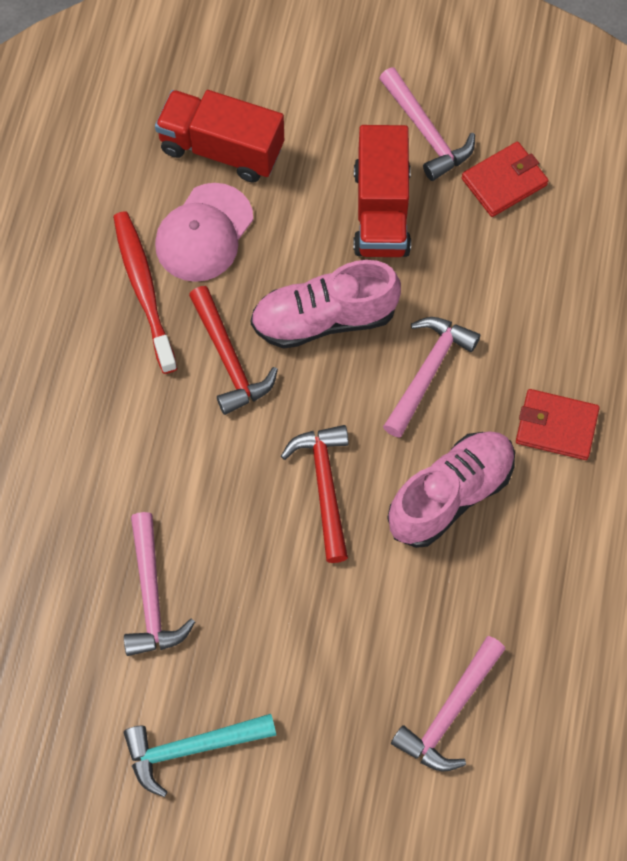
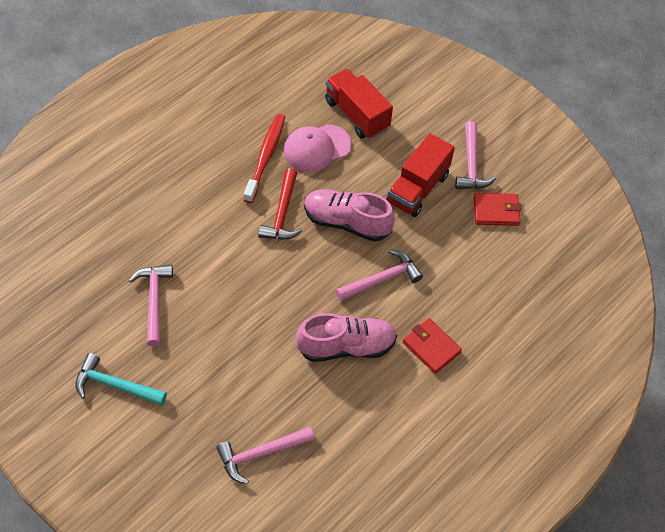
camera: 30 degrees right, 10 degrees down
pink hammer [124,512,195,656] -> pink hammer turned 150 degrees clockwise [129,265,173,346]
red hammer [281,425,349,563] -> none

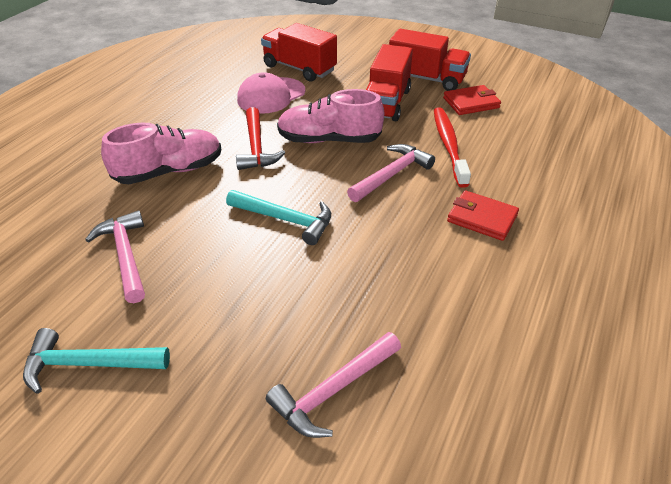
camera: 15 degrees left, 15 degrees down
red toothbrush [244,114,285,203] -> red toothbrush moved to [434,107,471,188]
pink shoe [296,313,397,362] -> pink shoe moved to [101,122,221,184]
pink hammer [455,121,496,189] -> red truck [389,29,471,91]
none -> turquoise hammer [226,190,331,245]

